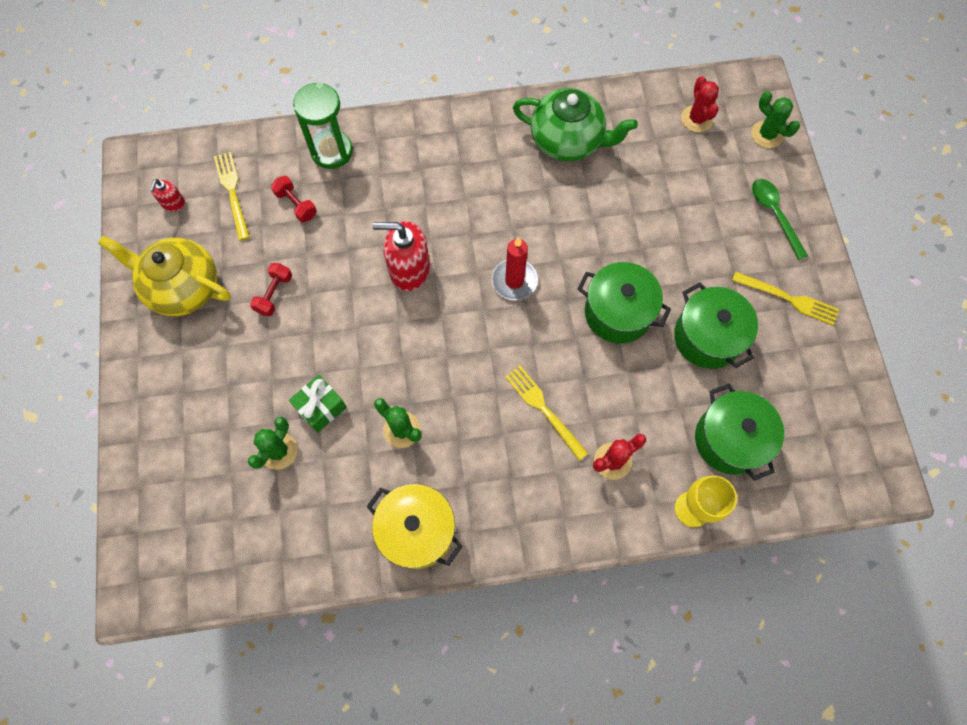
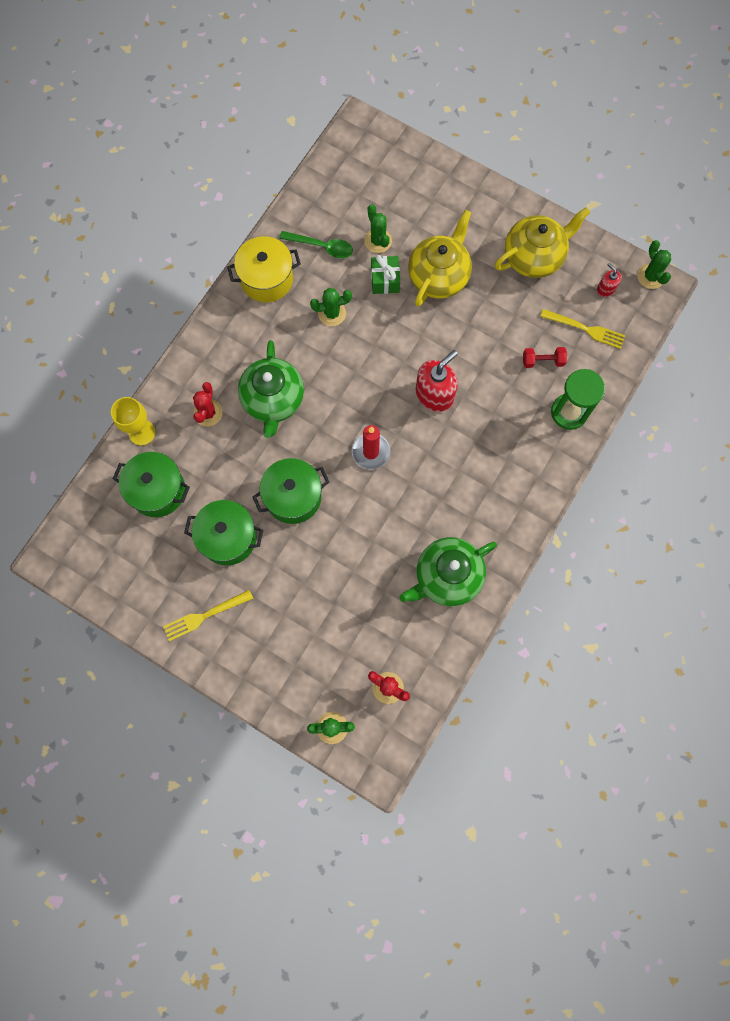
camera: 130 degrees right, 5 degrees up
red dumbbell [250,263,292,316] -> none
yellow fork [505,366,588,460] -> green teapot [238,340,304,438]
green spoon [752,179,808,260] -> green spoon moved to [279,231,353,258]
none -> yellow teapot [408,210,472,307]
none -> green cactus [637,240,671,289]

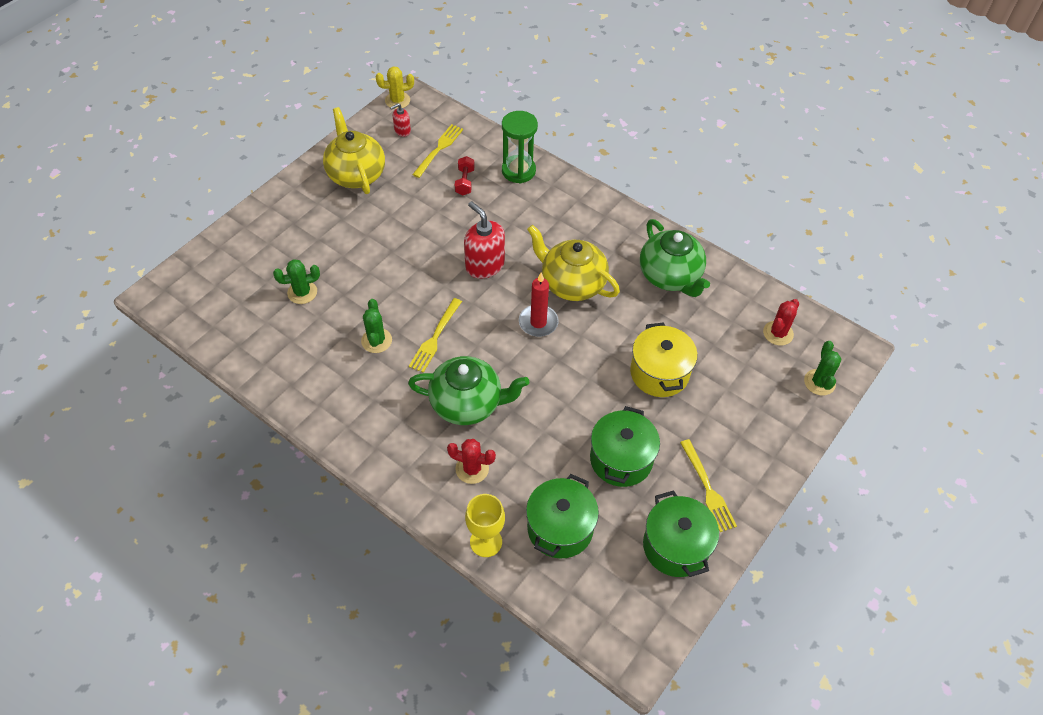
camera: 85 degrees left, 20 degrees down
yellow pot [227,236,301,302] -> yellow pot moved to [630,322,698,397]
green pot [253,458,329,524] -> green pot moved to [643,490,719,577]
green spoon [279,231,353,258] -> none
green gift [371,255,400,294] -> none
yellow teapot [408,210,472,307] -> yellow teapot moved to [527,225,620,301]
green cactus [637,240,671,289] -> yellow cactus [376,66,414,109]
none -> yellow fork [409,298,462,373]

